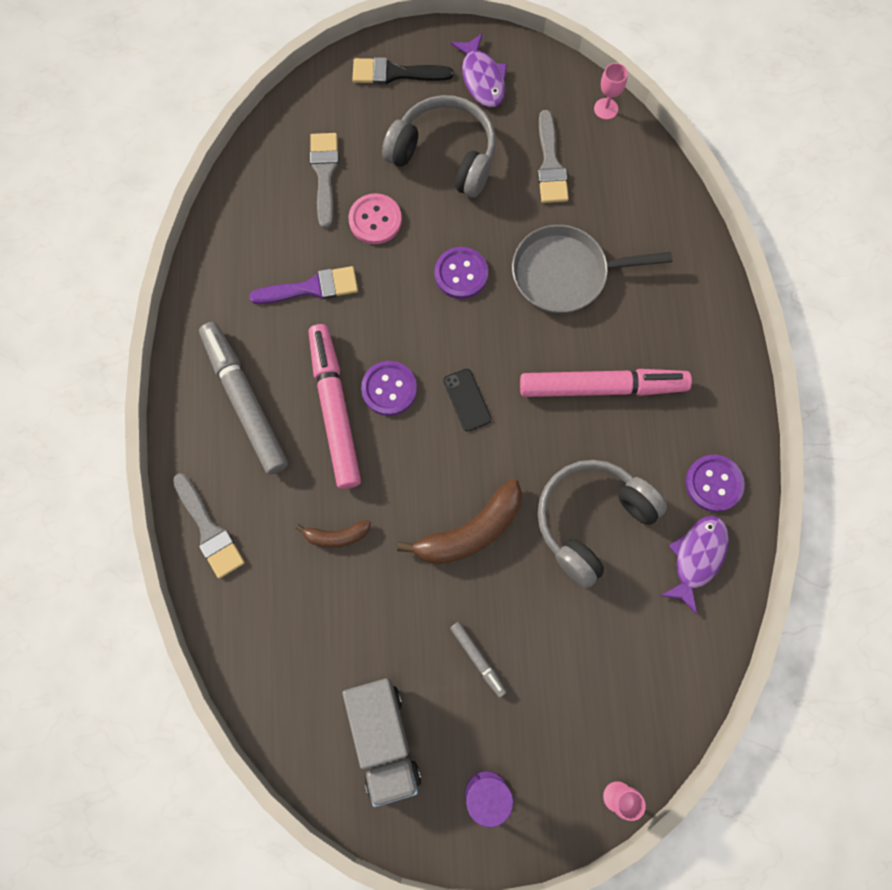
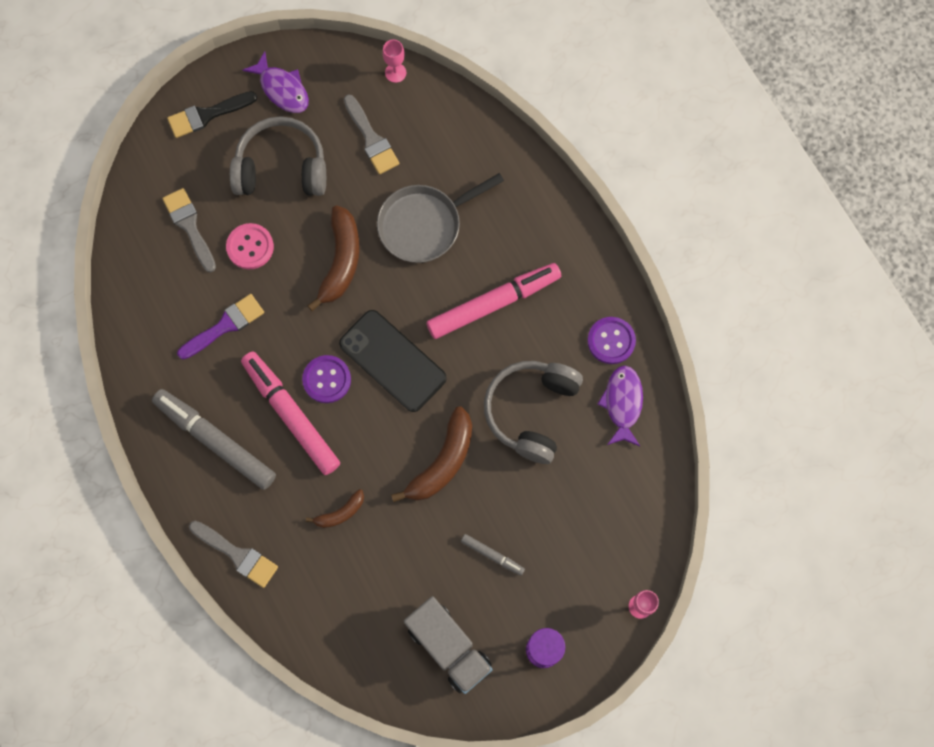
camera: 25 degrees left, 0 degrees up
purple button [434,247,488,299] -> brown banana [307,206,360,311]
black phone [443,369,492,432] -> black phone [339,310,447,412], size x2.03

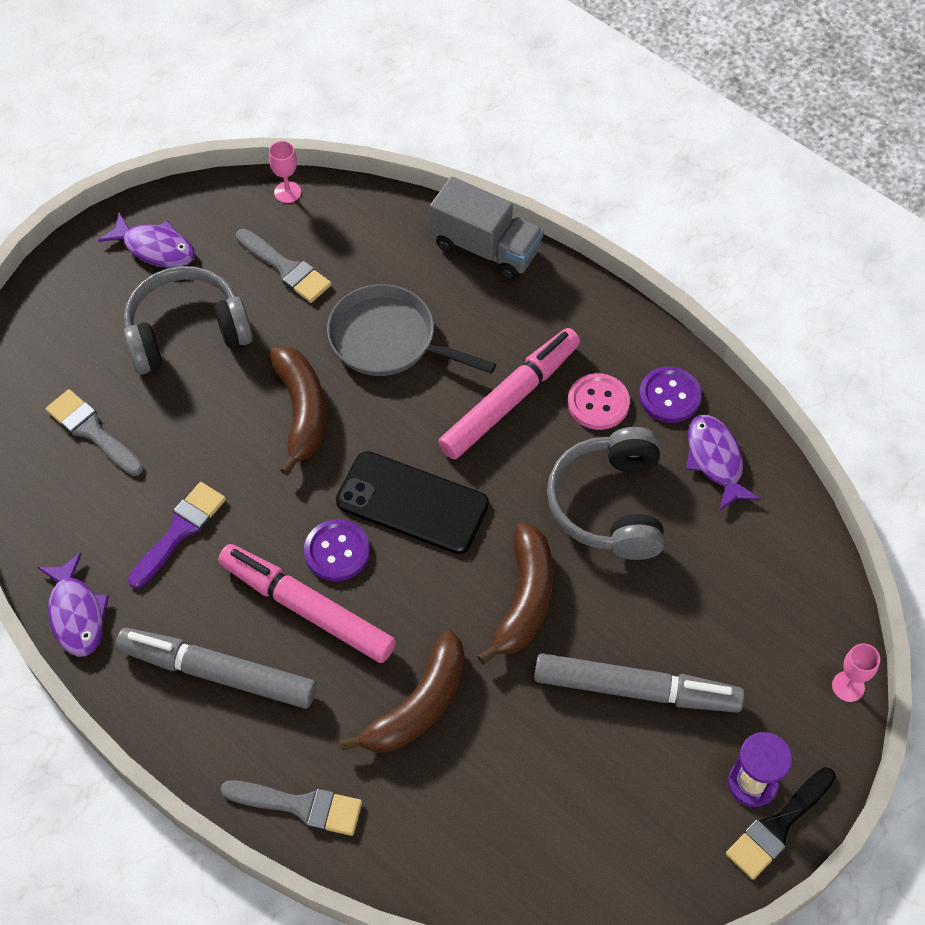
camera: 20 degrees left, 15 degrees down
black brush [167,91,257,138] -> black brush moved to [726,767,836,880]
pink button [226,223,274,270] -> pink button moved to [568,373,630,430]
brown banana [306,489,364,528] -> brown banana [340,630,465,753], size x1.85
grey pan [377,173,504,263] -> grey pan turned 75 degrees clockwise [327,284,496,376]
grey truck [404,596,493,694] -> grey truck moved to [430,177,544,281]
grey marker [461,534,525,576] -> grey marker [534,653,745,713], size x2.15
none -> purple fish [37,553,109,657]

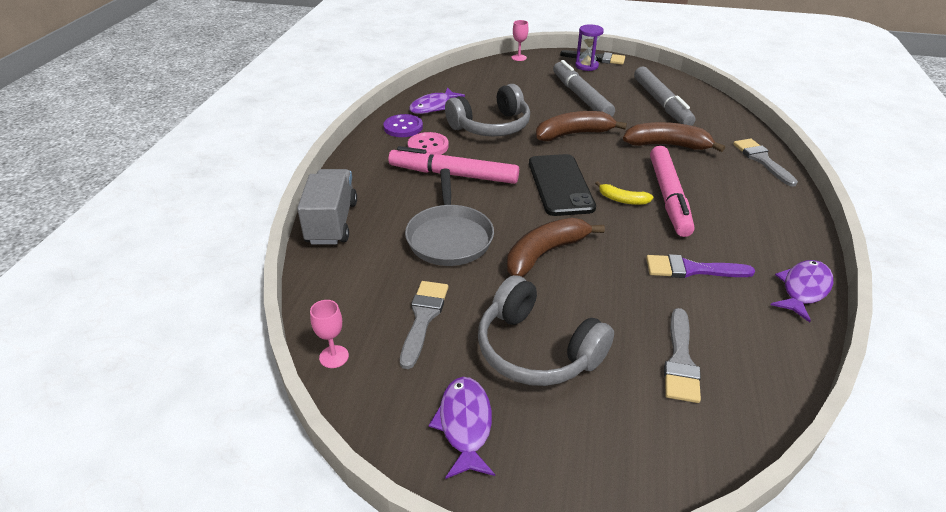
camera: 120 degrees left, 20 degrees down
grey marker [116,628,316,709] -> grey marker moved to [634,66,695,126]
purple button [304,519,370,581] -> yellow banana [595,181,654,205]

